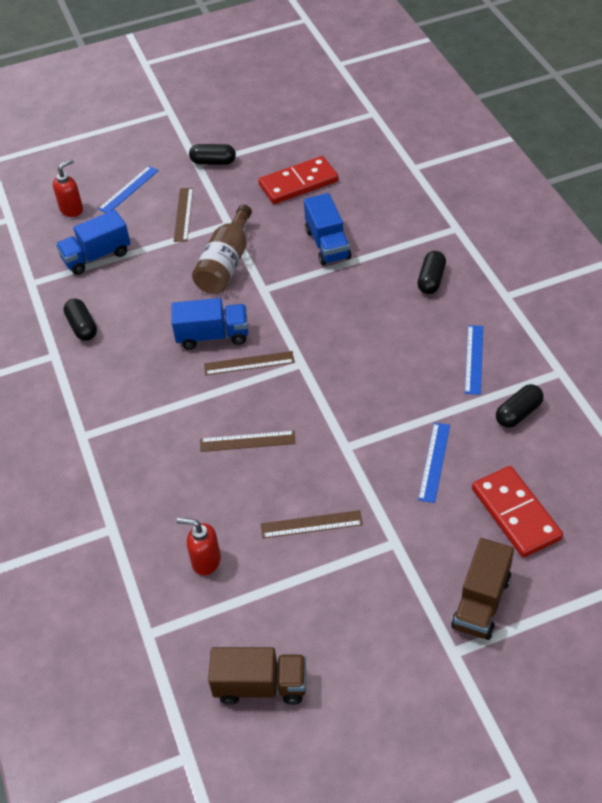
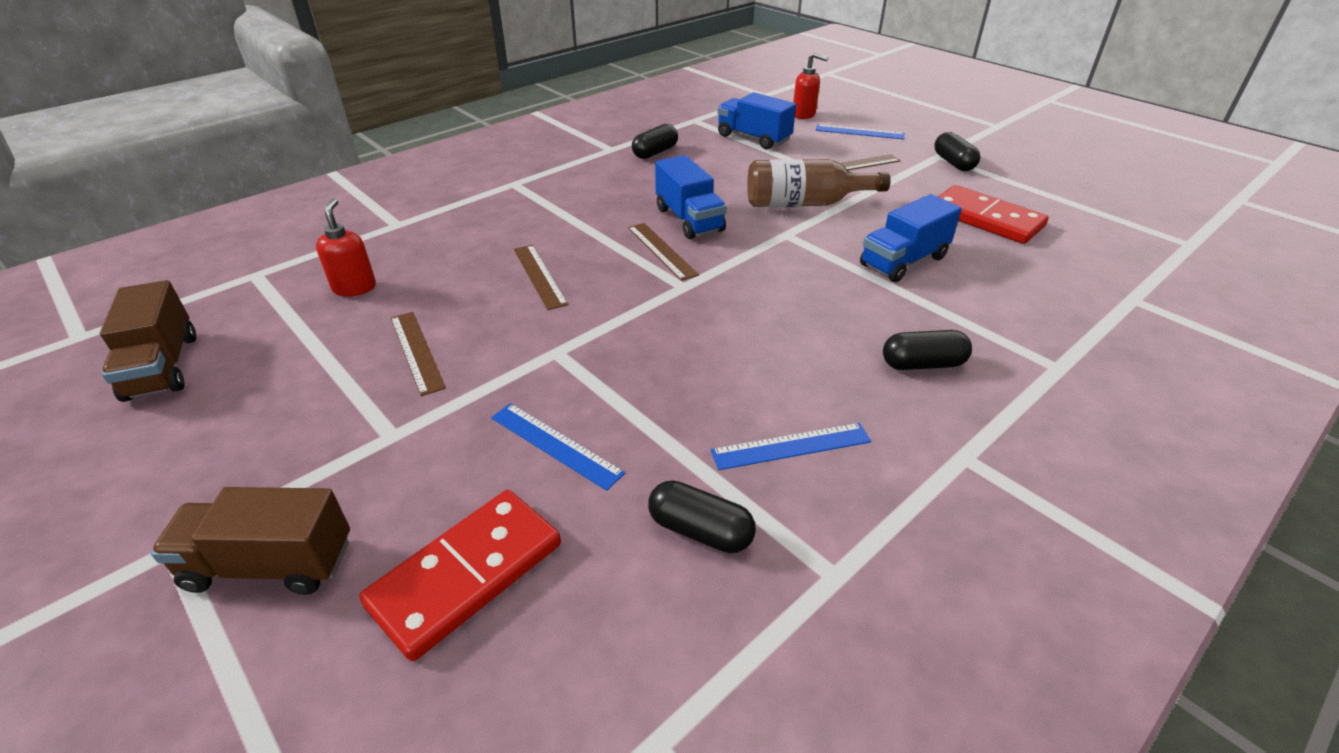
camera: 65 degrees right, 10 degrees down
blue ruler [418,423,450,503] -> blue ruler turned 45 degrees clockwise [491,403,625,491]

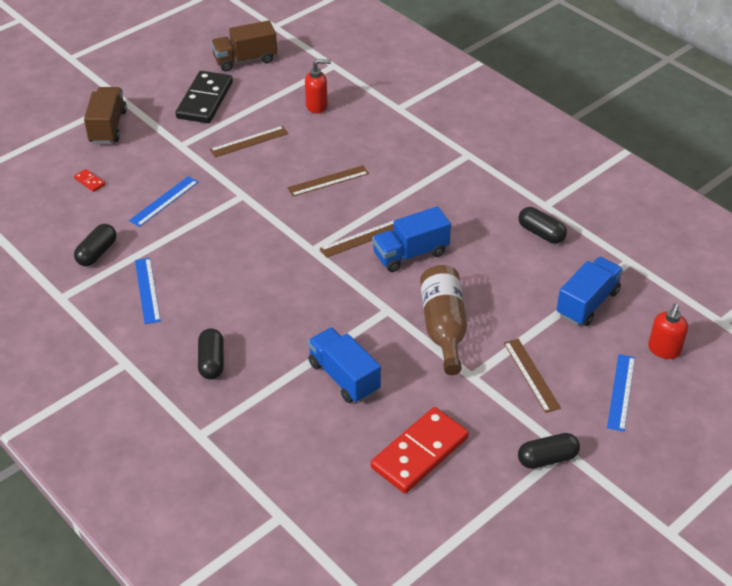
camera: 90 degrees right, 5 degrees up
red domino [359,490,561,661] -> red domino [74,169,105,192], size x0.40
none -> black domino [176,71,233,123]

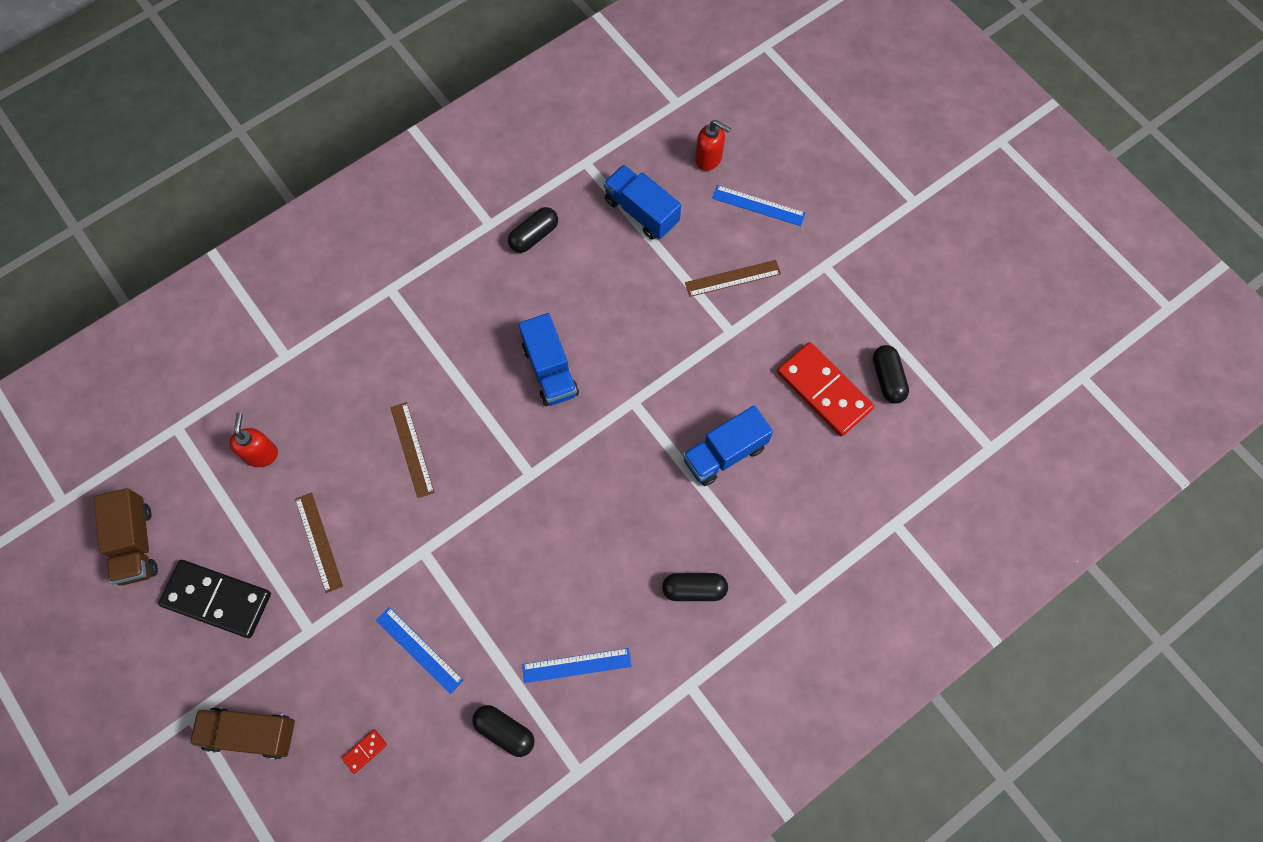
camera: 85 degrees left, 25 degrees up
brown ruler [320,220,394,258] -> none
brown bottle [420,265,467,375] -> none
black capsule [518,433,580,469] -> black capsule moved to [873,345,909,404]

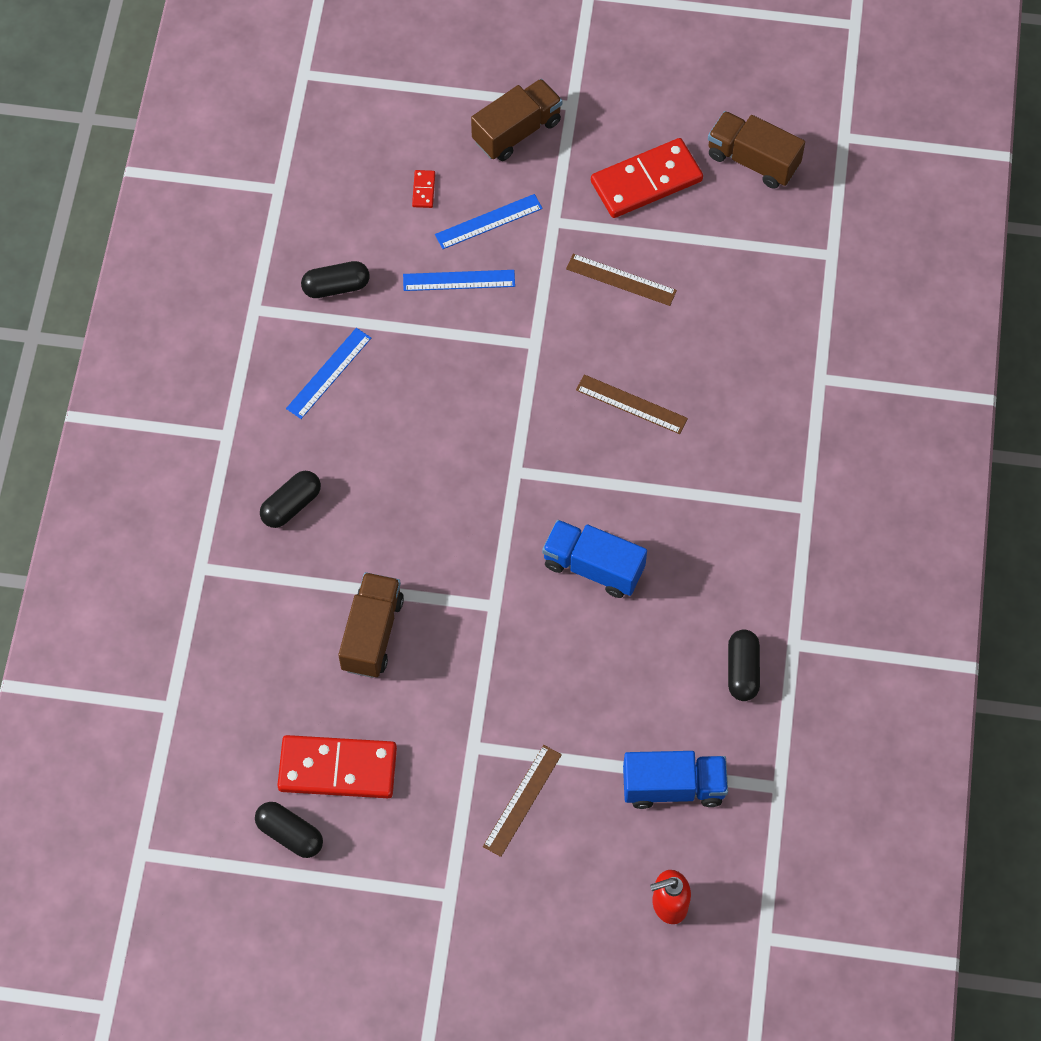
camera: 135 degrees right, 5 degrees down
black domino [158,560,271,638] -> red domino [591,138,703,218]
red soap dispenser [229,412,278,467] -> none
blue truck [683,405,773,486] -> brown truck [338,572,404,678]
blue ruler [712,185,805,226] -> blue ruler moved to [435,194,543,249]

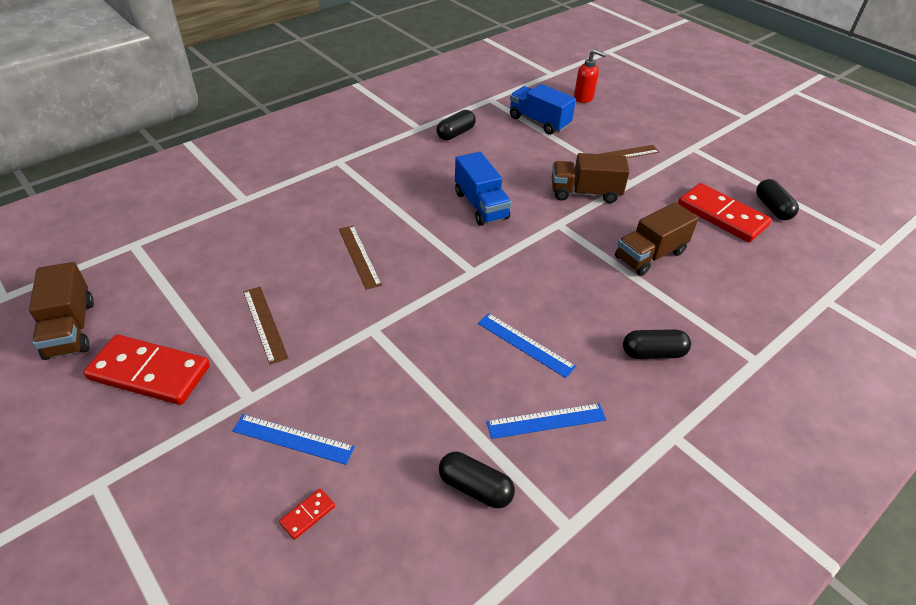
camera: 140 degrees left, 20 degrees down
blue ruler [403,270,515,291] -> blue ruler moved to [478,313,576,378]
brown truck [471,79,562,161] -> brown truck moved to [552,153,630,203]

